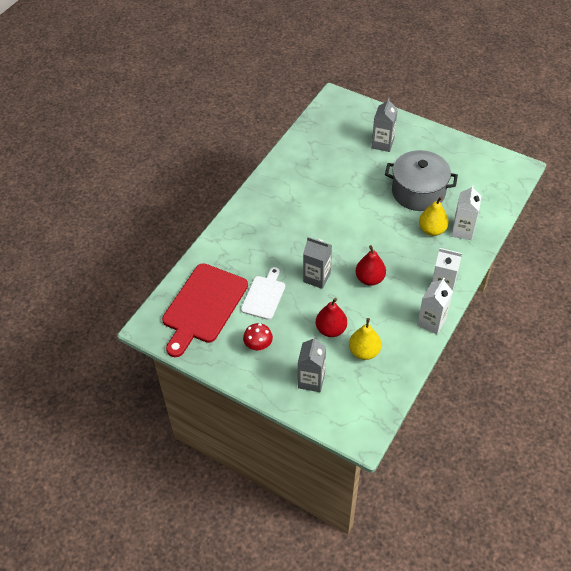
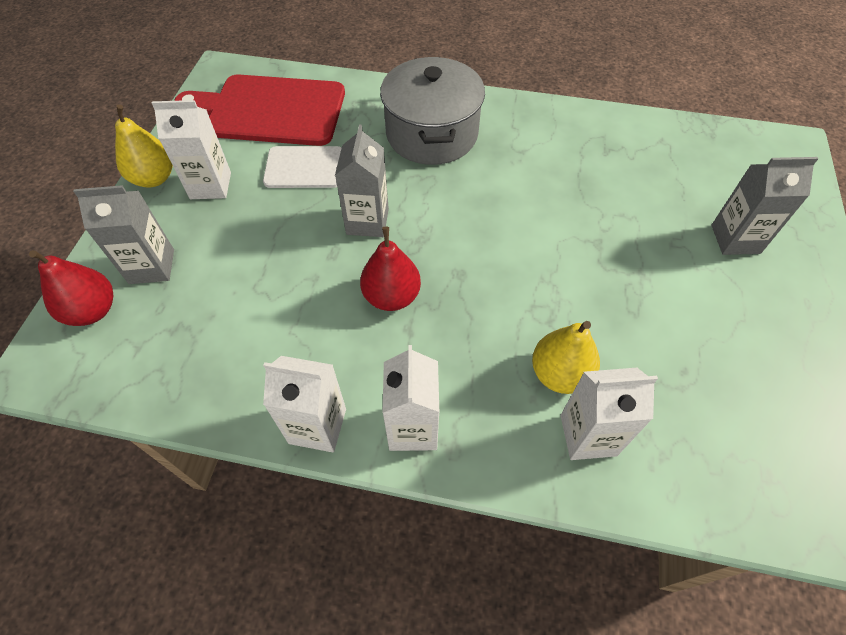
camera: 70 degrees right, 5 degrees up
red mushroom [243,323,273,351] -> white carton [152,100,231,199]
red pear [316,298,347,337] -> red pear moved to [29,250,114,326]
yellow pear [349,318,381,360] -> yellow pear moved to [115,104,173,188]
grey pot [385,150,458,211] -> grey pot moved to [380,57,485,165]

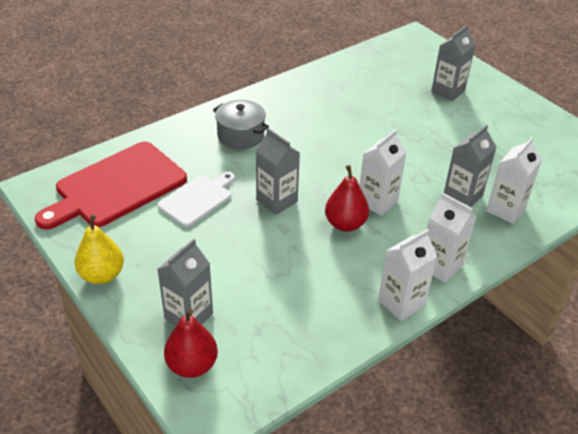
camera: 50 degrees left, 15 degrees down
white carton [152,100,231,199] -> white carton moved to [360,129,407,216]
grey pot [380,57,485,165] -> grey pot [213,100,269,149], size x0.64
yellow pear [532,321,600,394] -> grey carton [444,124,497,207]

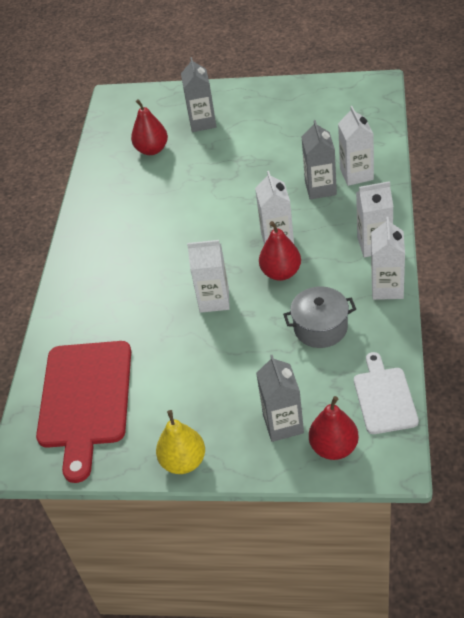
camera: 40 degrees left, 5 degrees up
white cutting board [157,172,235,227] -> white cutting board moved to [354,352,419,434]
grey pot [213,100,269,149] -> grey pot moved to [283,287,356,348]
grey carton [256,128,300,215] -> white carton [187,240,230,313]
none -> red pear [131,99,168,155]

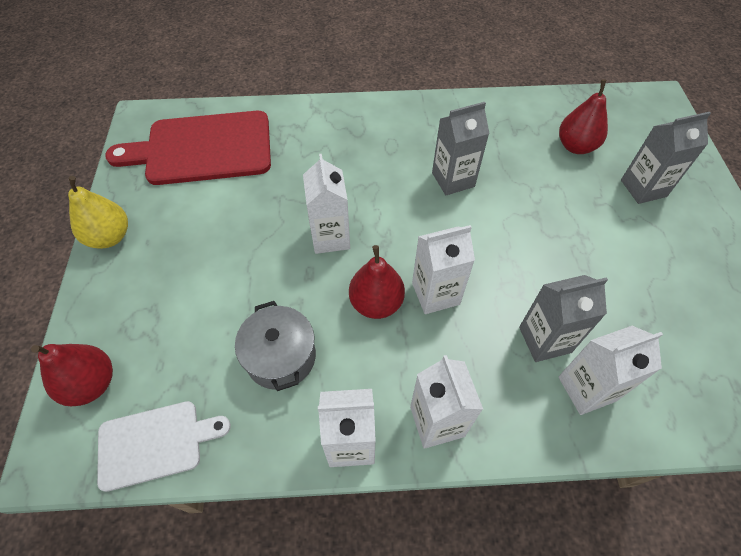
camera: 75 degrees right, 10 degrees up
grey carton [256,355,304,442] -> grey carton moved to [432,102,489,195]

